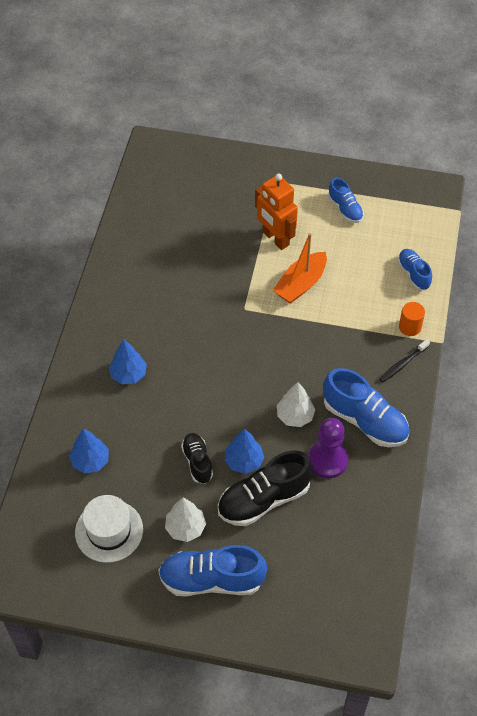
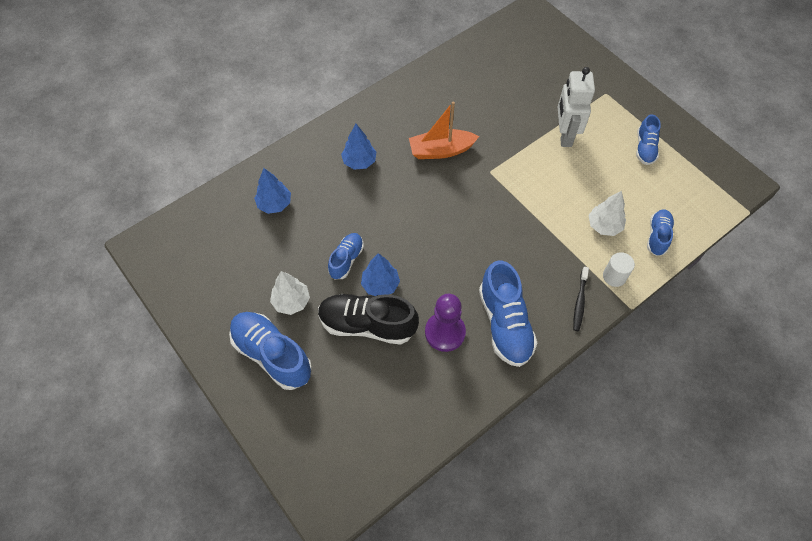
camera: 40 degrees right, 5 degrees up
white hat [75,495,143,563] -> none
black shoe [181,433,213,484] -> blue shoe [328,233,364,280]
orange robot [255,174,298,250] -> white robot [558,67,595,147]
orange boat [273,233,327,304] -> orange boat moved to [409,101,479,159]
white tree [277,382,316,427] -> white tree moved to [588,191,626,236]
black toothbrush [379,339,430,383] -> black toothbrush turned 75 degrees counterclockwise [573,267,589,331]
orange cylinder [399,302,425,336] -> white cylinder [603,252,635,287]

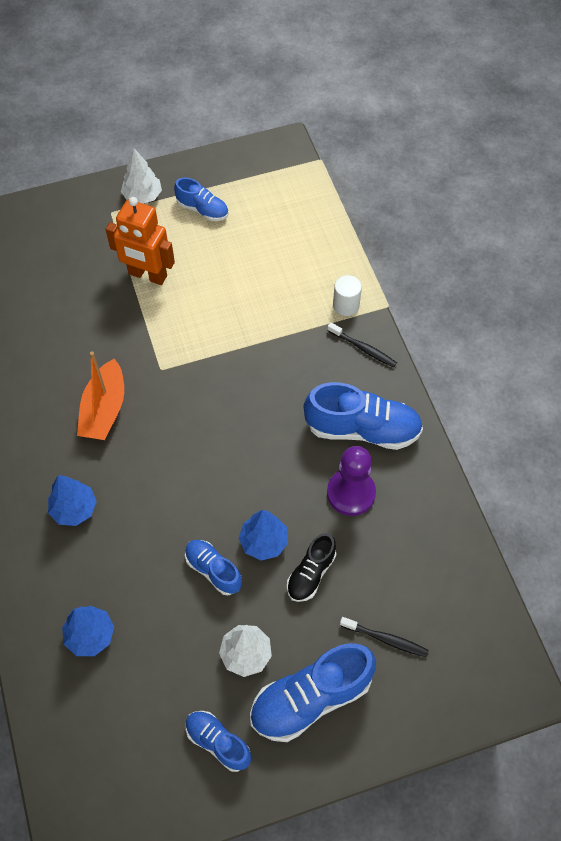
camera: 70 degrees left, 0 degrees up
black shoe [318,294,419,345] -> black shoe [287,533,336,602], size x0.57
white robot [558,67,595,147] -> orange robot [105,197,175,285]
white tree [588,191,626,236] -> white tree moved to [121,148,162,204]
blue shoe [647,209,674,256] -> blue shoe moved to [186,711,251,772]
none -> black toothbrush [340,617,429,657]

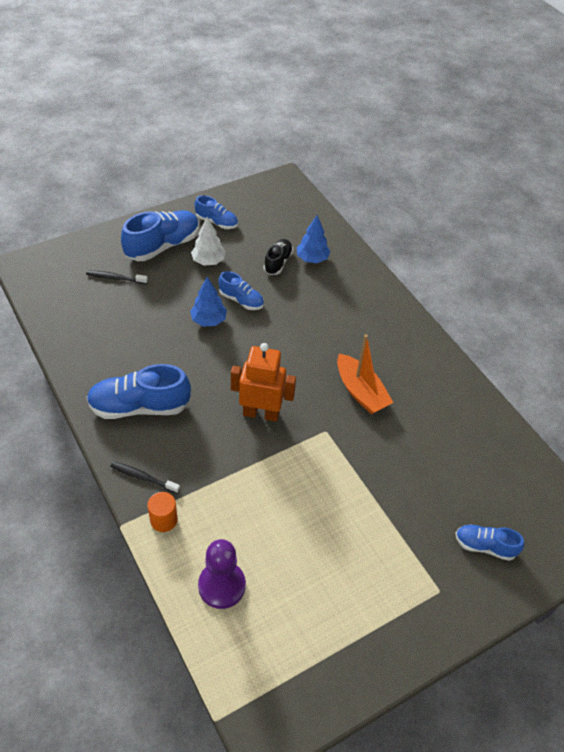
camera: 165 degrees right, 10 degrees down
blue tree [48,475,97,526] -> none
orange boat [77,351,124,440] -> orange boat turned 150 degrees clockwise [337,334,394,414]
orange robot [105,197,175,285] -> orange robot moved to [231,343,296,422]
white tree [121,148,162,204] -> none
blue shoe [174,177,229,221] -> blue shoe moved to [455,524,524,561]
black shoe [287,533,336,602] -> black shoe moved to [264,239,293,275]
purple pawn [327,446,376,516] -> purple pawn moved to [198,539,246,609]
white cylinder [333,275,362,316] -> orange cylinder [147,492,178,532]

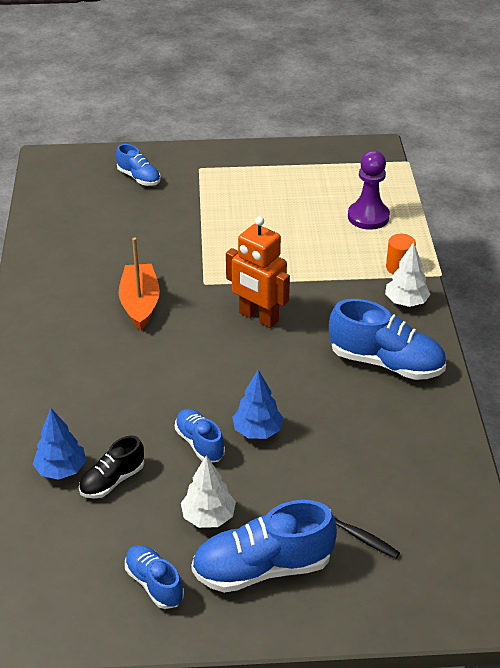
camera: 150 degrees left, 10 degrees down
black toothbrush [110,461,180,494] -> white tree [385,242,431,307]

